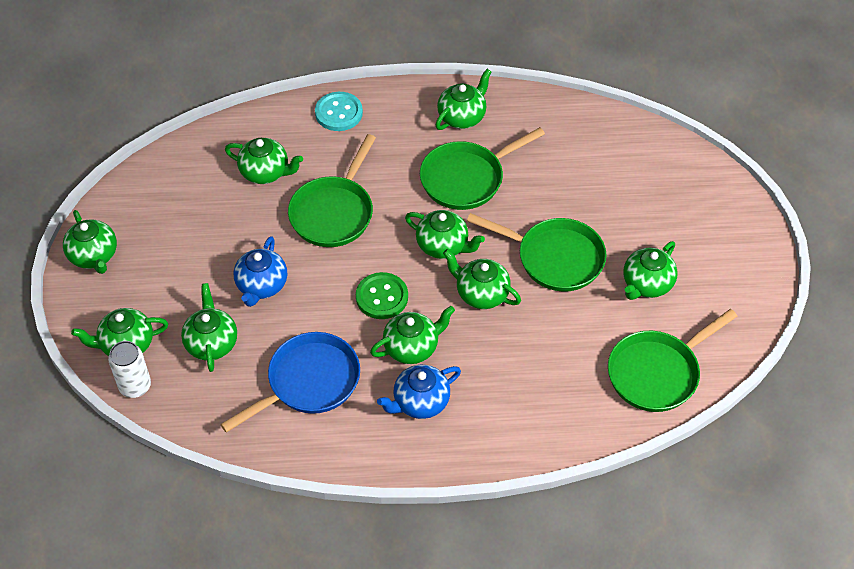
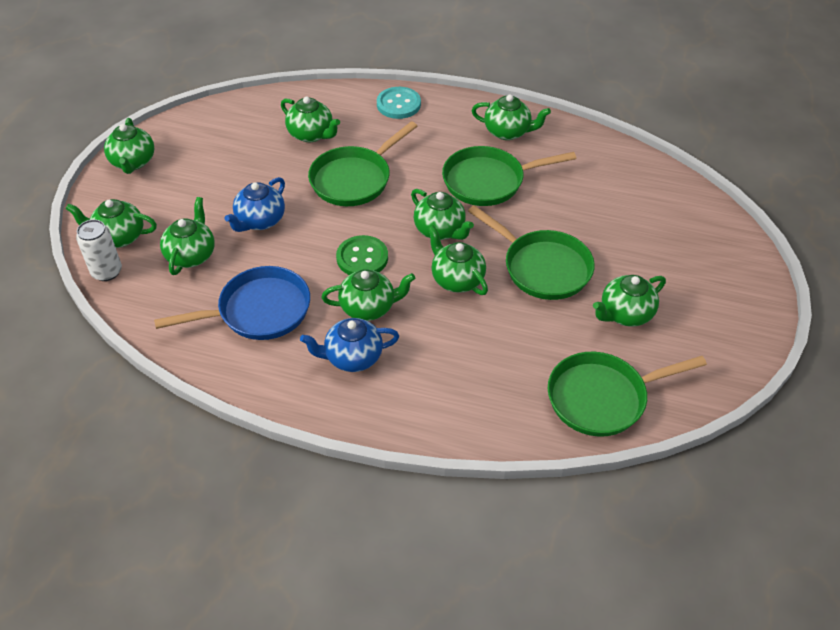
camera: 20 degrees right, 5 degrees down
green teapot [436,69,492,130] -> green teapot turned 45 degrees clockwise [472,94,551,140]

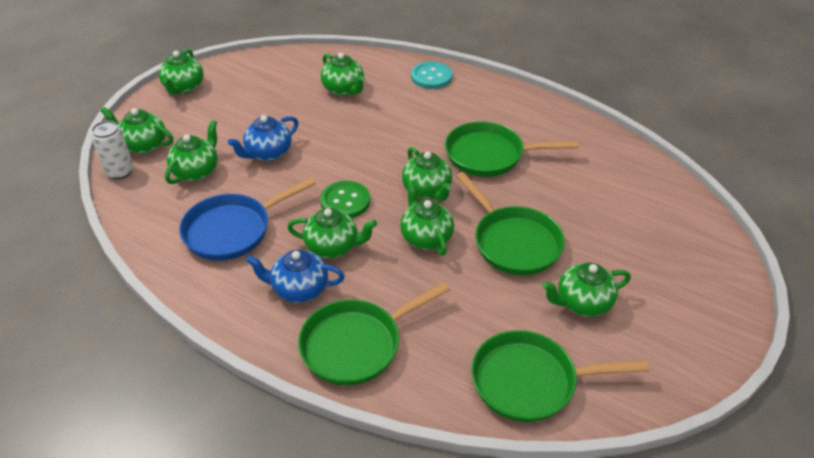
camera: 15 degrees right, 5 degrees down
blue pan [154,266,310,340] -> blue pan turned 150 degrees clockwise [179,177,316,261]
green pan [308,121,417,206] -> green pan moved to [298,282,450,385]
green teapot [472,94,551,140] -> none

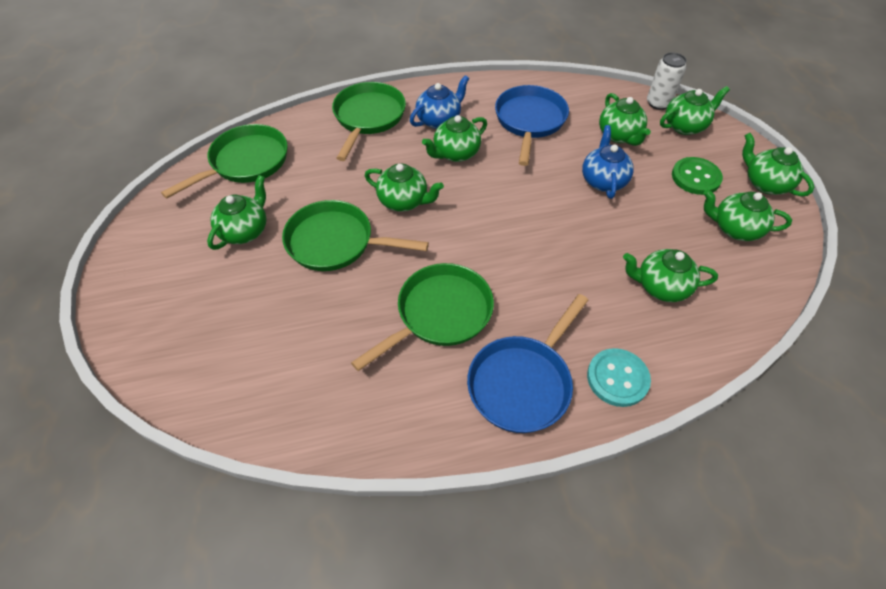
camera: 135 degrees right, 10 degrees up
green button [320,181,370,218] -> green button moved to [672,157,723,195]
green teapot [402,147,452,201] -> green teapot moved to [703,189,792,241]
none -> blue pan [467,294,588,433]

